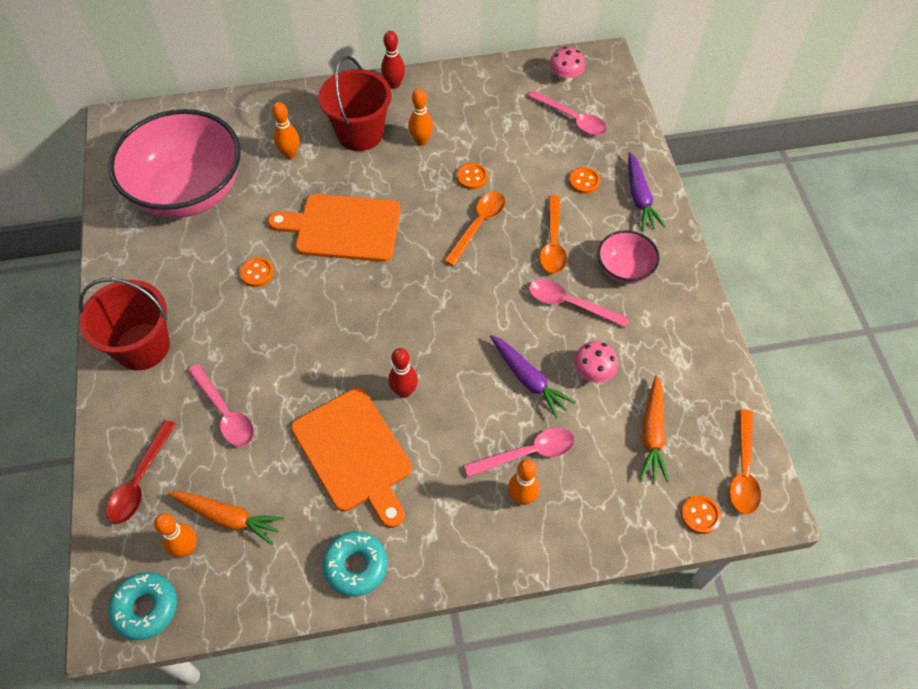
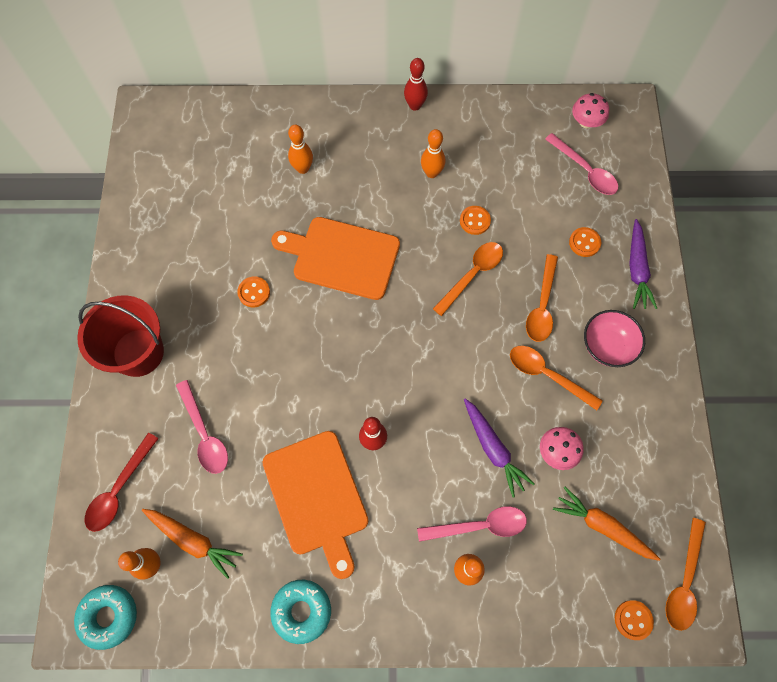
camera: 10 degrees right, 10 degrees up
pink bowl [108,109,241,218] -> none
red bucket [318,56,392,151] -> none
pink spoon [529,279,629,328] -> orange spoon [510,346,603,410]
orange carrot [640,375,669,482] -> orange carrot turned 105 degrees clockwise [553,487,660,561]

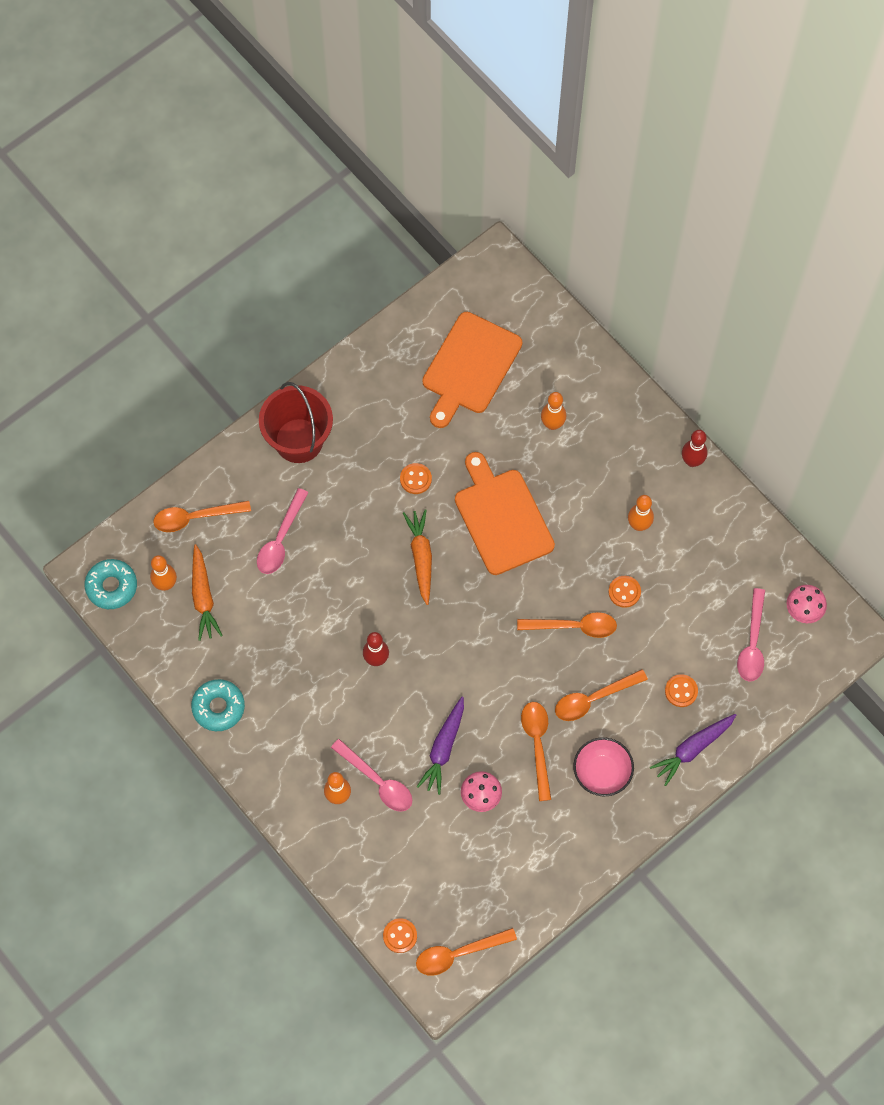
camera: 50 degrees right, 0 degrees up
red spoon [85,433,159,532] -> orange spoon [154,501,251,532]
orange cutting board [262,431,369,579] -> orange cutting board moved to [422,312,522,428]
orange carrot [553,487,660,561] -> orange carrot moved to [403,509,432,605]

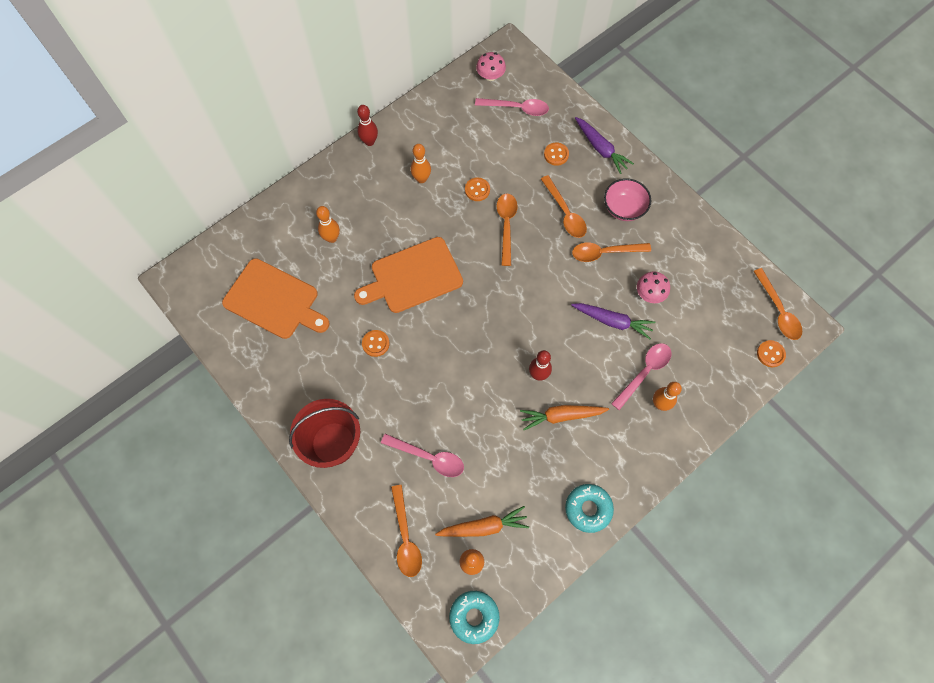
camera: 90 degrees left, 0 degrees up
orange carrot [403,509,432,605] -> orange carrot moved to [520,405,609,430]

